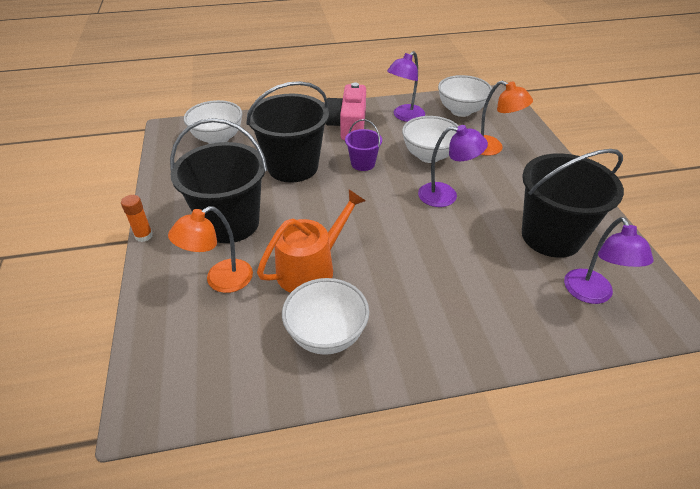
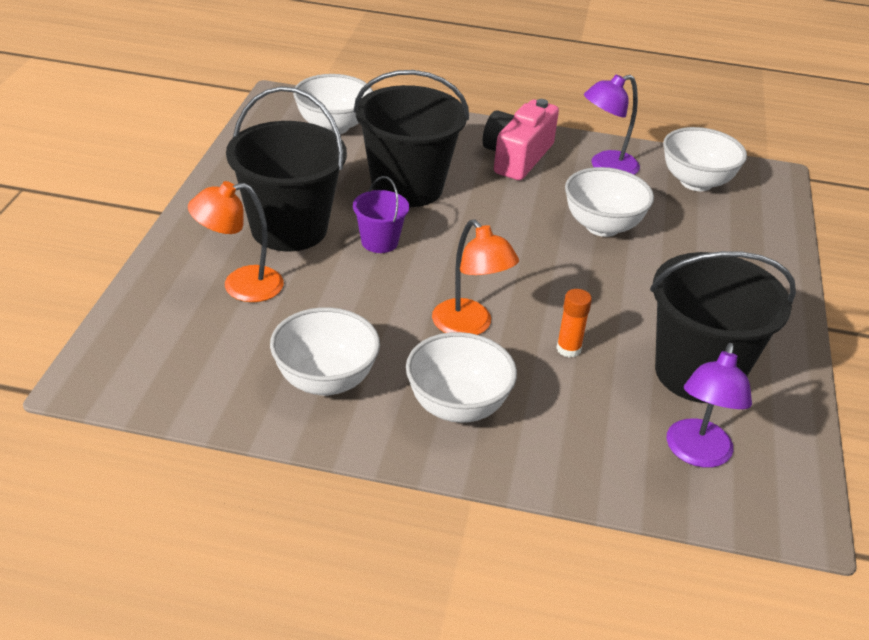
camera: 20 degrees right, 5 degrees down
orange glue stick [121,195,153,242] -> orange glue stick moved to [556,289,592,358]
orange watering can [257,189,366,293] -> none
purple bucket [345,119,382,171] -> purple bucket moved to [353,176,409,253]
purple lamp [418,125,488,207] -> none
orange lamp [481,81,533,156] -> orange lamp moved to [432,219,519,335]
none -> white bowl [406,332,517,423]

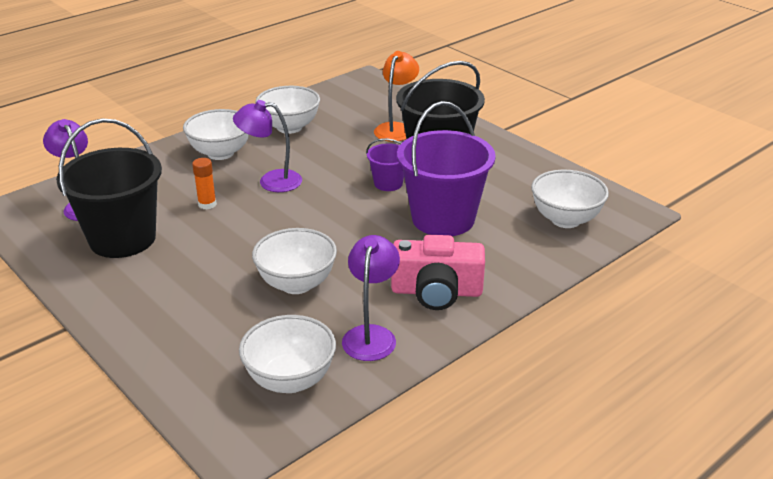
camera: 130 degrees right, 5 degrees down
black bucket [354,70,469,207] -> purple bucket [397,101,496,236]
orange lamp [432,219,519,335] -> purple lamp [233,100,302,192]
pink camera [483,99,559,180] -> pink camera turned 120 degrees clockwise [391,235,485,310]

